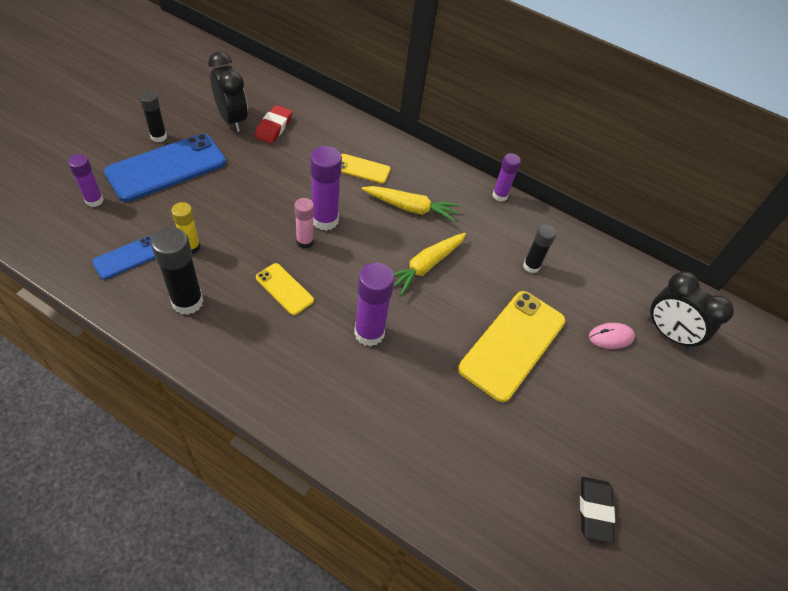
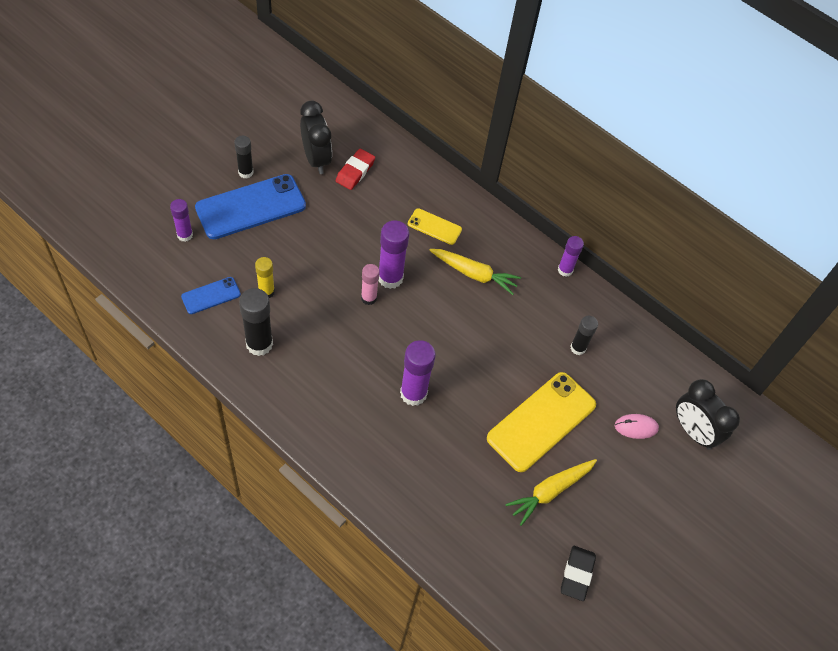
camera: 10 degrees right, 5 degrees up
yellow phone [256,263,314,315] -> none
yellow carrot [393,233,466,296] -> yellow carrot moved to [505,459,597,526]

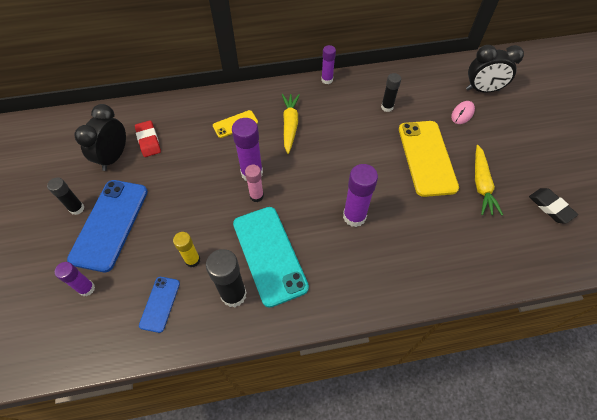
camera: 45 degrees left, 0 degrees up
black clock [300,101,332,174] -> black clock turned 90 degrees counterclockwise [74,104,126,171]
yellow carrot [429,249,521,295] -> yellow carrot turned 60 degrees counterclockwise [282,94,300,154]
none -> turquoise phone [233,207,309,308]

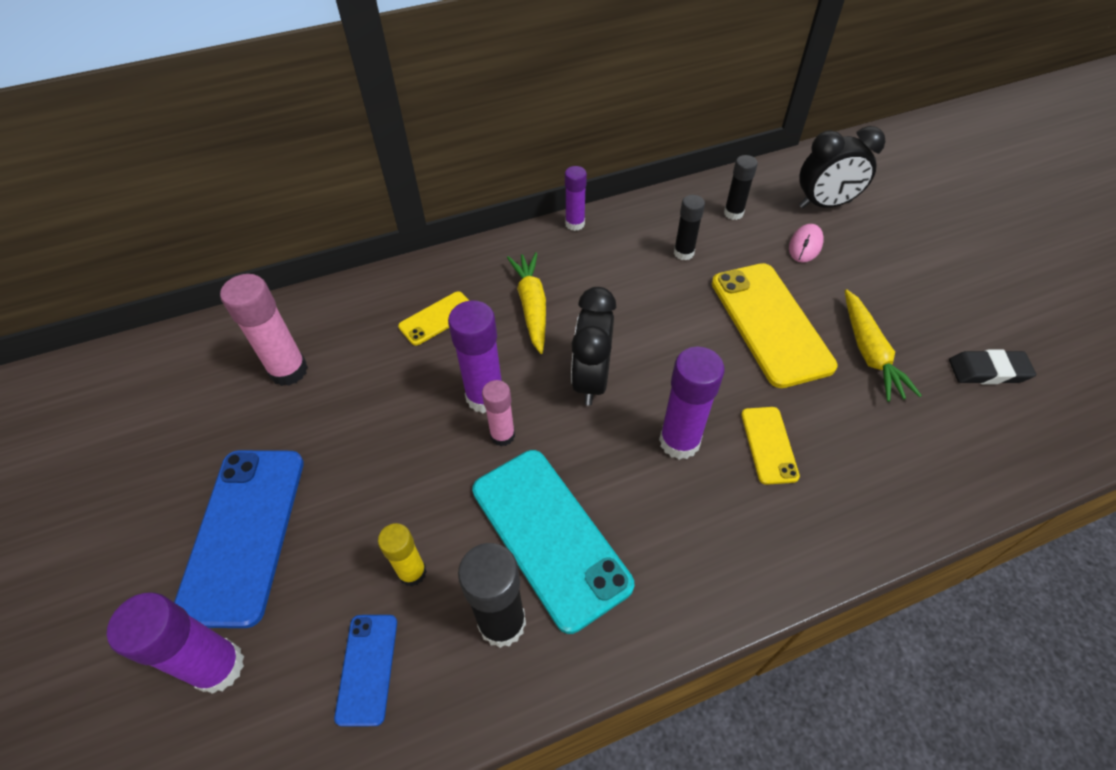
camera: 10 degrees left, 5 degrees down
black glue stick [47,178,84,215] -> black glue stick moved to [724,155,758,220]
purple glue stick [55,262,95,296] -> purple glue stick [107,592,244,694], size x1.62
black clock [74,104,126,171] -> black clock moved to [571,287,616,406]
red eraser [135,120,161,157] -> pink glue stick [220,274,308,386]
black eraser [529,188,578,224] -> black eraser turned 45 degrees counterclockwise [949,349,1036,384]
none -> yellow phone [741,407,800,485]

